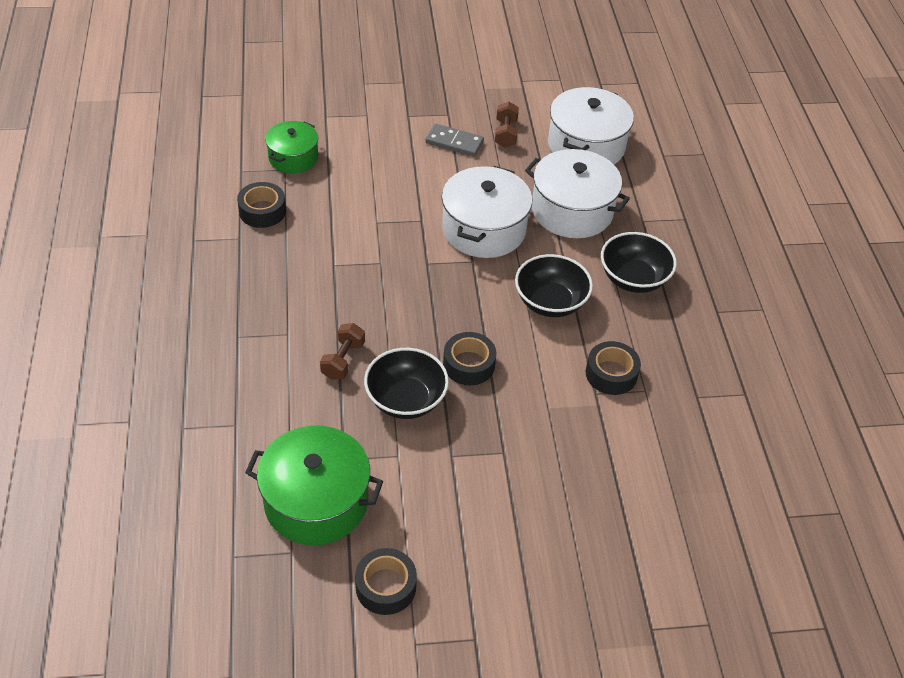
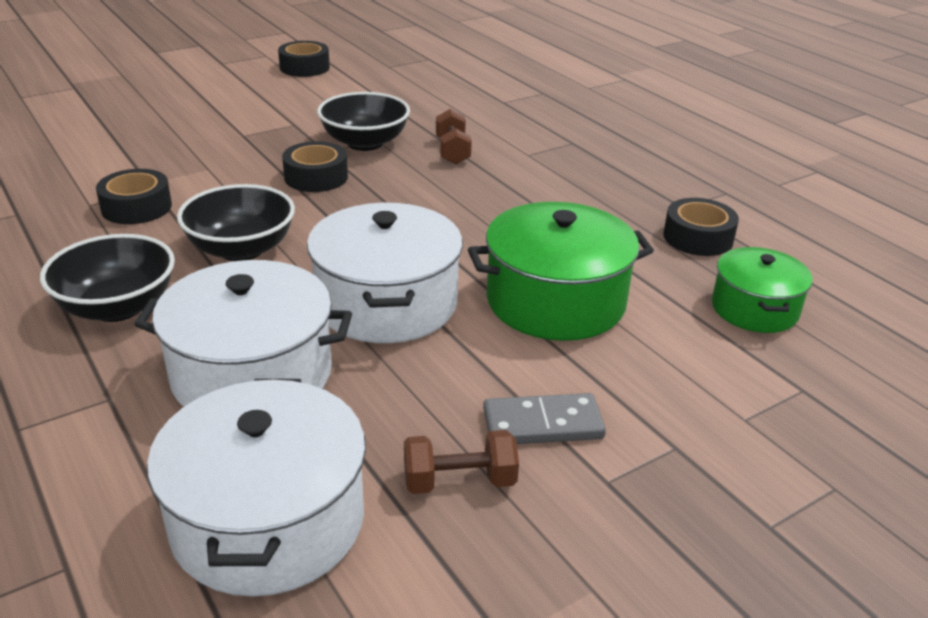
camera: 155 degrees right, 15 degrees down
green pot [245,426,383,545] -> green pot moved to [468,202,654,341]
brown dumbbell [495,101,519,148] -> brown dumbbell turned 75 degrees counterclockwise [404,430,519,494]

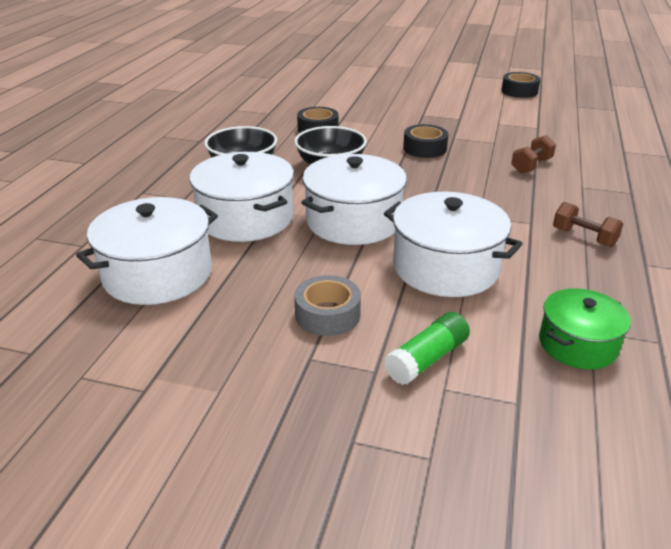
camera: 50 degrees right, 0 degrees up
black bowl [317,92,410,151] -> none
brown dumbbell [404,430,519,494] -> brown dumbbell moved to [553,202,623,247]
green pot [468,202,654,341] -> white pot [384,192,522,297]
grey domino [483,393,606,444] -> grey tape [294,275,361,336]
black tape [663,198,739,256] -> none
none -> green glue stick [384,312,470,385]

